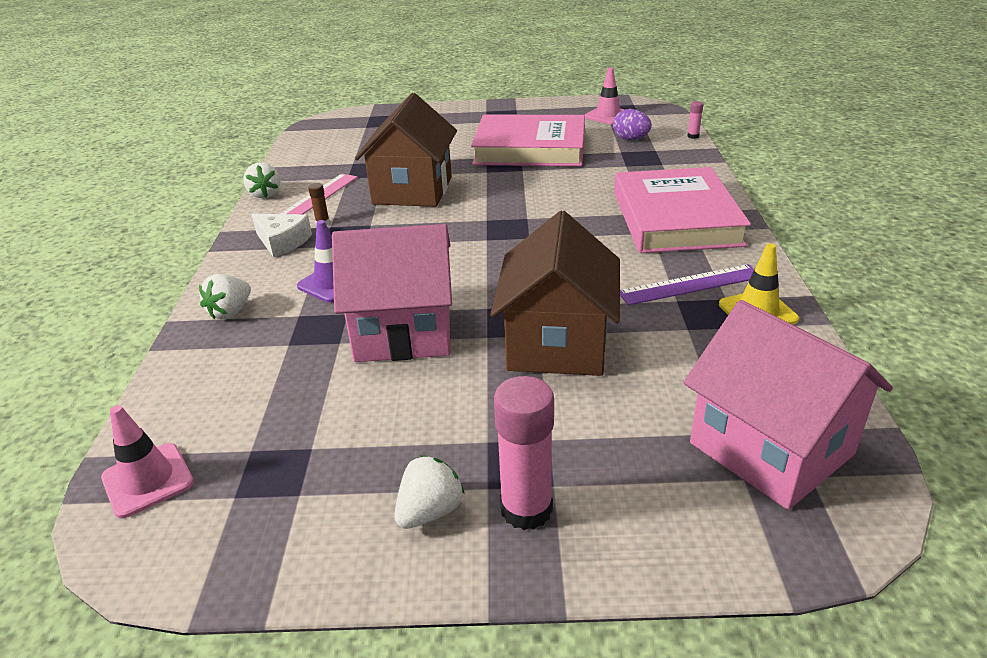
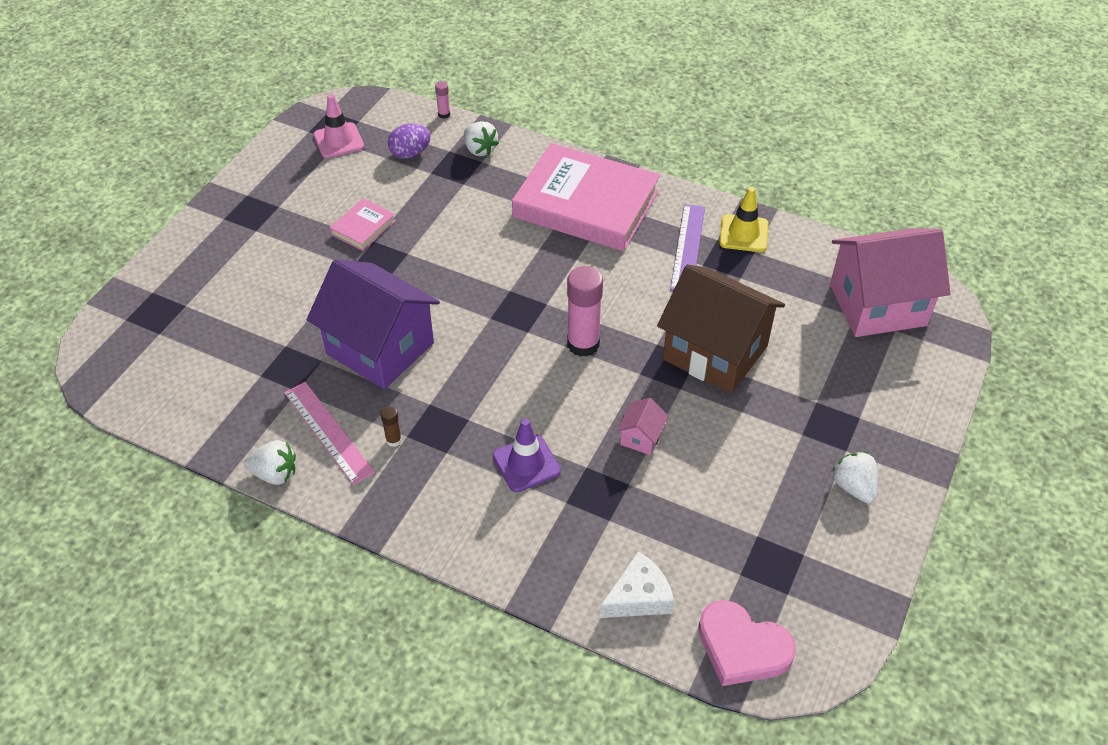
camera: 65 degrees left, 15 degrees up
pink traffic cone [101,405,194,519] -> pink heart [698,600,796,686]
white strawberry [199,274,251,320] -> white strawberry moved to [464,121,499,156]
white cheese [252,214,312,258] -> white cheese moved to [600,551,674,618]
pink house [332,224,452,362] -> pink house [617,398,669,455], size x0.40
brown house [355,93,457,207] -> purple house [307,259,440,389]
pink book [471,115,585,166] -> pink book [330,198,396,251], size x0.43
pink glue stick [494,376,554,530] -> pink glue stick moved to [567,266,603,357]

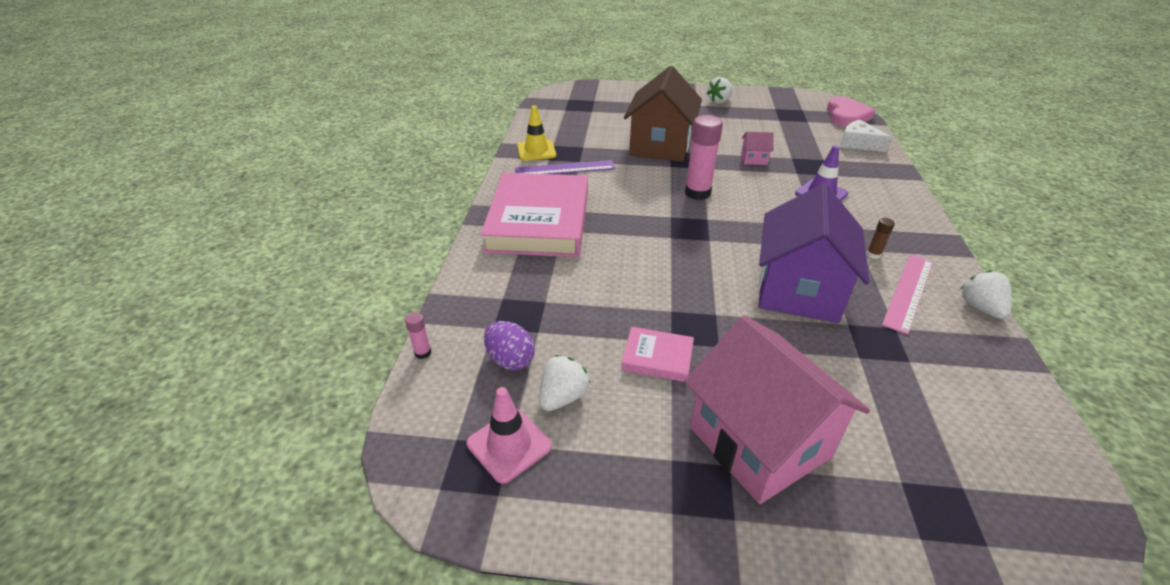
camera: 110 degrees left, 10 degrees down
white strawberry [464,121,499,156] -> white strawberry moved to [539,355,590,411]
pink house [830,228,951,337] -> pink house moved to [684,315,870,504]

